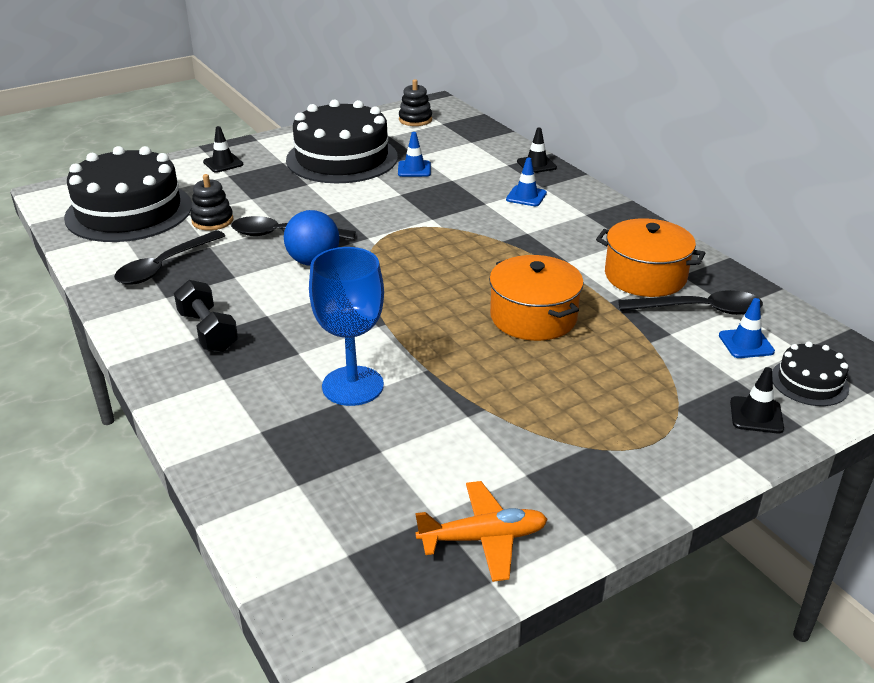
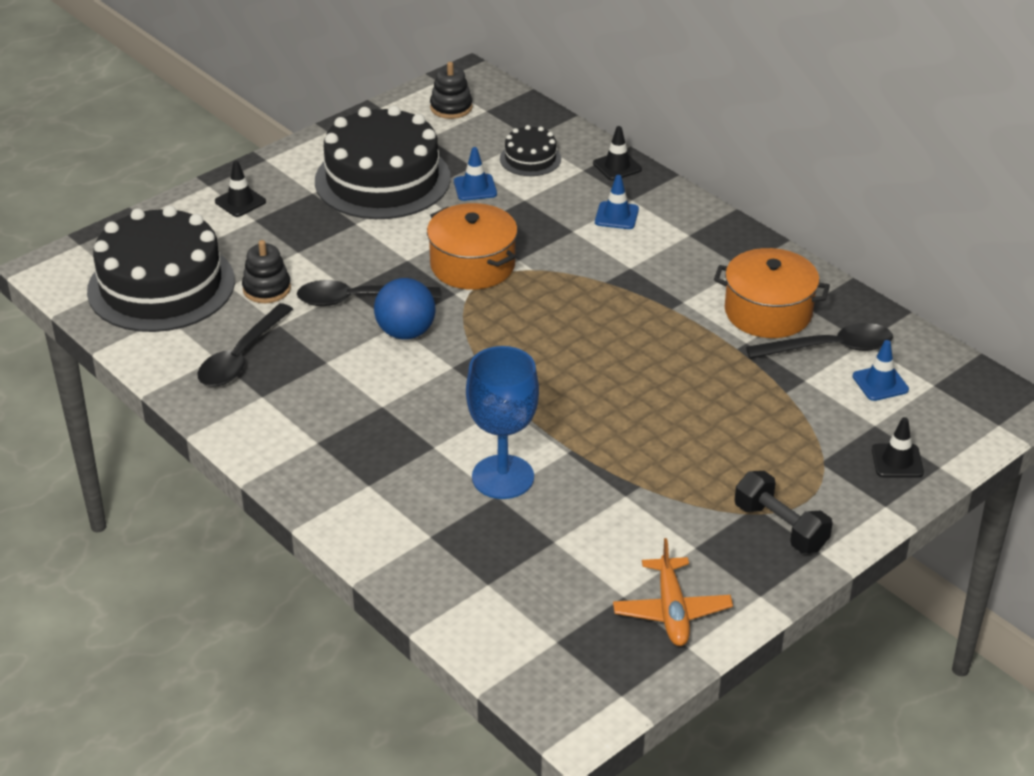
camera: 10 degrees left, 5 degrees up
black dumbbell [174,280,238,352] -> black dumbbell moved to [735,471,833,553]
orange plane [415,481,548,582] -> orange plane turned 105 degrees clockwise [613,538,733,646]
orange pot [489,255,584,341] -> orange pot moved to [427,203,518,290]
black cake [772,341,849,406] -> black cake moved to [500,125,561,176]

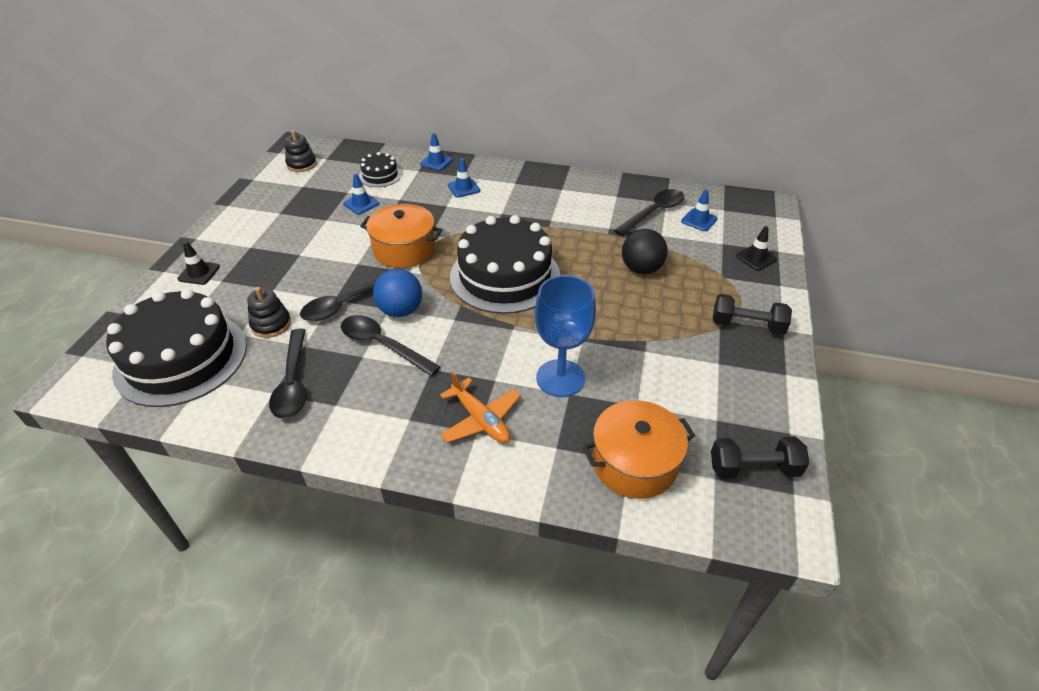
camera: 35 degrees left, 5 degrees up
black cake [315,106,451,219] -> black cake moved to [450,215,560,314]
black traffic cone [593,126,642,181] -> blue traffic cone [420,133,453,171]
orange plane [613,538,733,646] -> orange plane moved to [440,371,521,443]
orange pot [714,248,830,338] -> orange pot moved to [583,400,695,499]
none -> black spoon [341,315,441,376]
none -> black ball [622,229,668,274]
none -> black dumbbell [711,436,809,479]

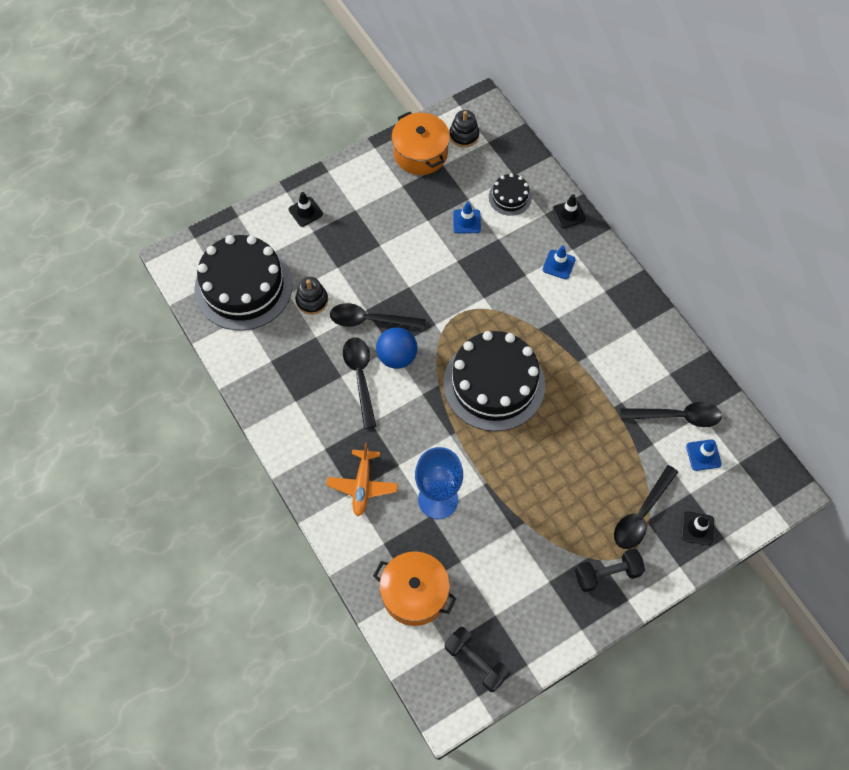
camera: 45 degrees right, 20 degrees up
black spoon [269,329,306,419] -> black spoon moved to [614,465,678,549]
orange pot [360,204,442,268] -> orange pot moved to [392,112,450,175]
blue traffic cone [420,133,453,171] -> black traffic cone [553,194,586,228]
black ball [622,229,668,274] -> none
black dumbbell [713,294,792,335] -> black dumbbell turned 75 degrees counterclockwise [575,548,645,592]

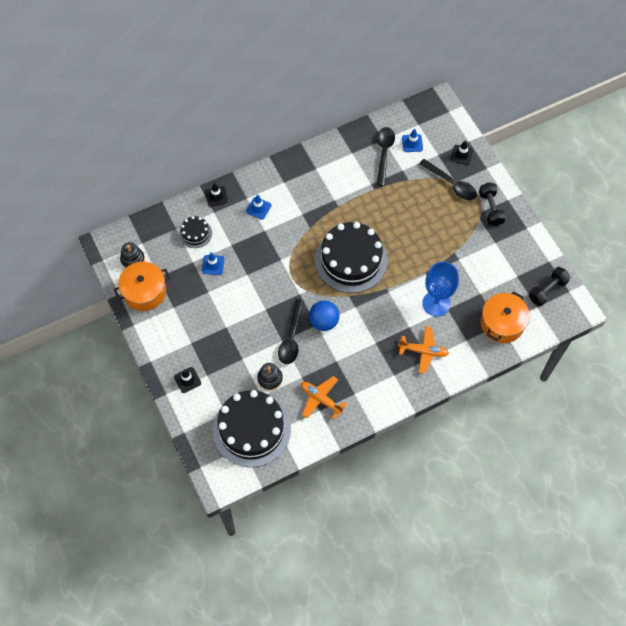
camera: 85 degrees left, 0 degrees up
black spoon [343,338,376,429] -> none
none -> orange plane [301,376,347,419]

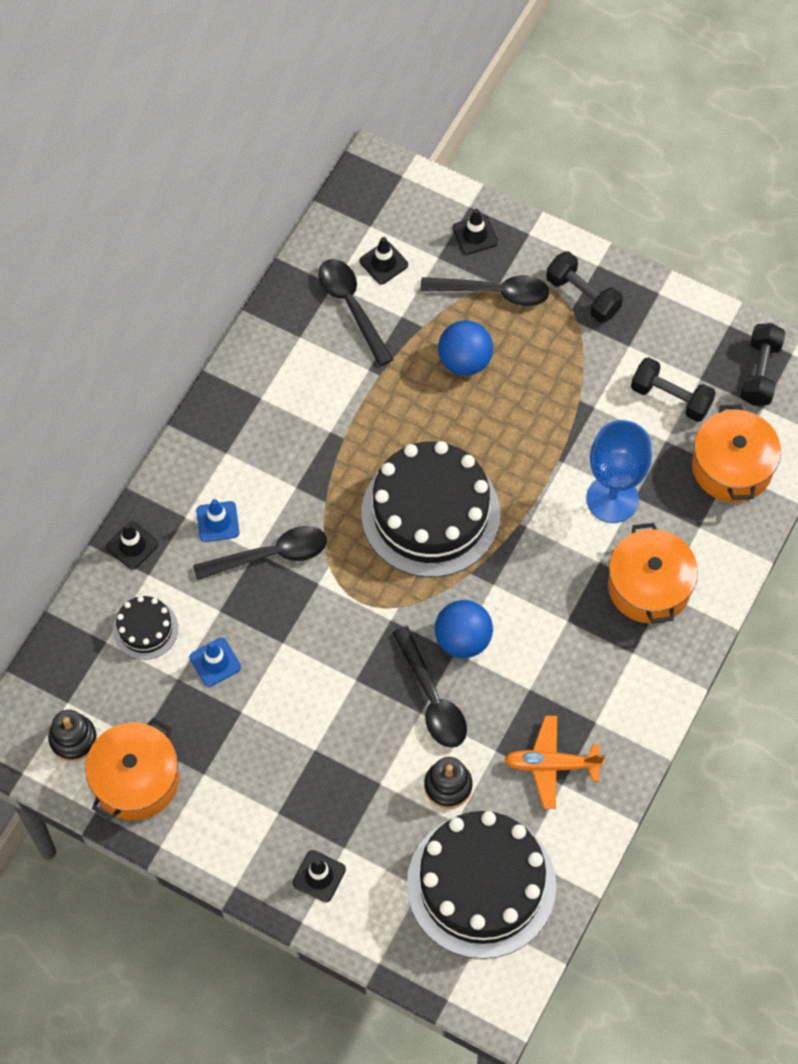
camera: 35 degrees left, 0 degrees up
orange plane [398,326,449,373] -> orange pot [608,523,698,624]
blue traffic cone [402,129,423,152] -> black traffic cone [359,237,408,284]
none -> black spoon [193,526,327,580]
none -> blue ball [438,320,493,376]
none -> black dumbbell [631,357,715,422]

